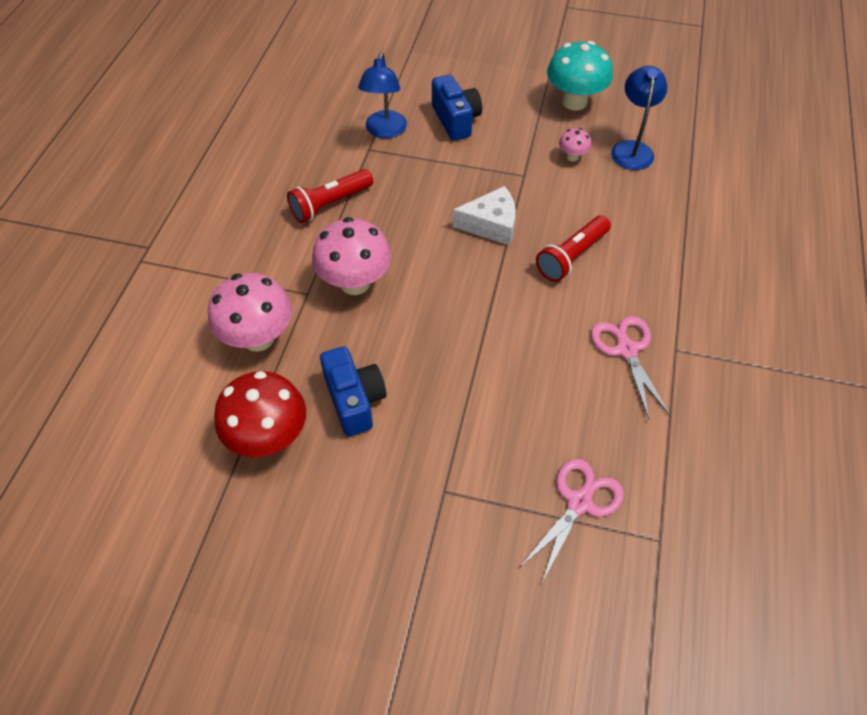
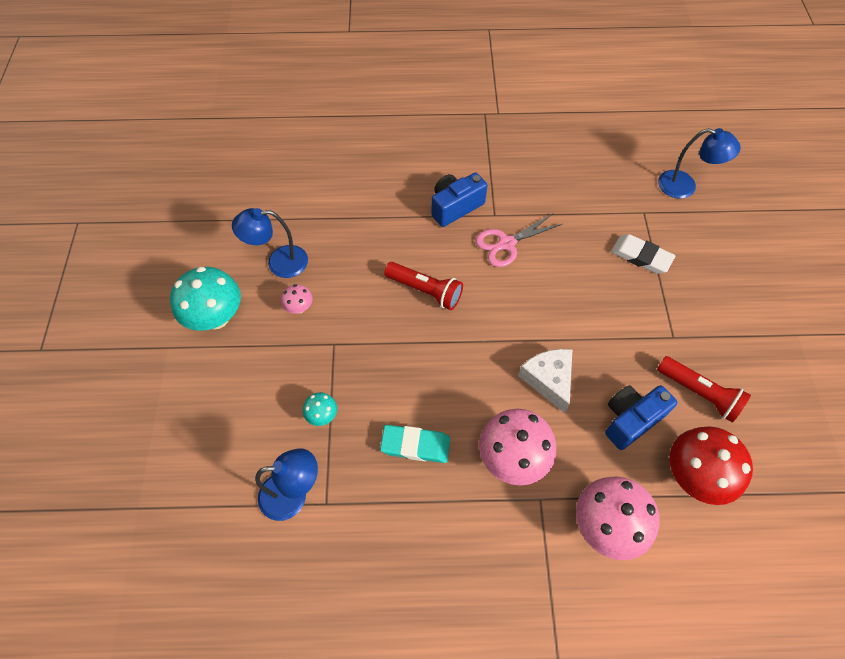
camera: 105 degrees left, 5 degrees up
red flashlight [287,169,373,223] -> red flashlight moved to [657,356,751,423]
blue camera [432,74,482,141] -> blue camera moved to [431,173,487,227]
white cheese [453,186,516,246] -> white cheese moved to [518,349,572,413]
pink scissors [520,459,624,582] -> white eraser [611,234,675,274]
none -> turquoise mushroom [303,392,337,426]
none -> turquoise eraser [380,425,450,463]
none -> blue lamp [658,128,741,199]

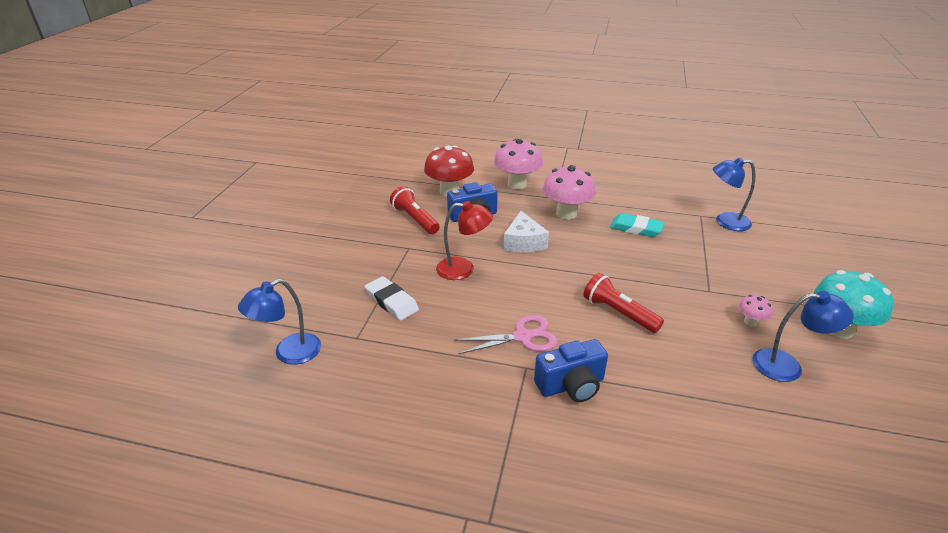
camera: 165 degrees left, 25 degrees down
turquoise mushroom [303,392,337,426] -> none
blue lamp [658,128,741,199] -> blue lamp turned 75 degrees counterclockwise [238,279,321,365]
none -> red lamp [436,201,493,280]

